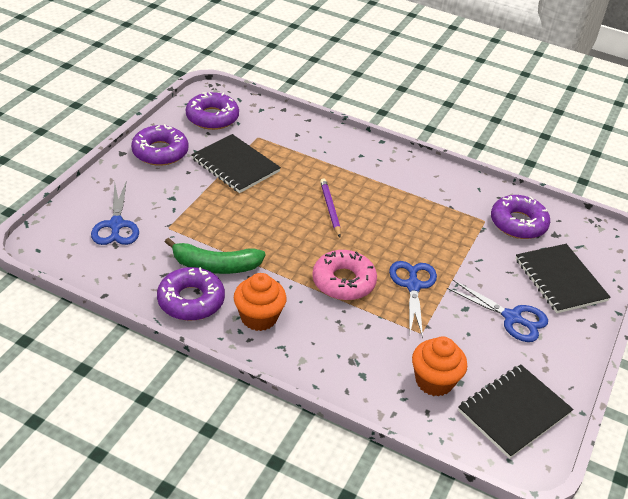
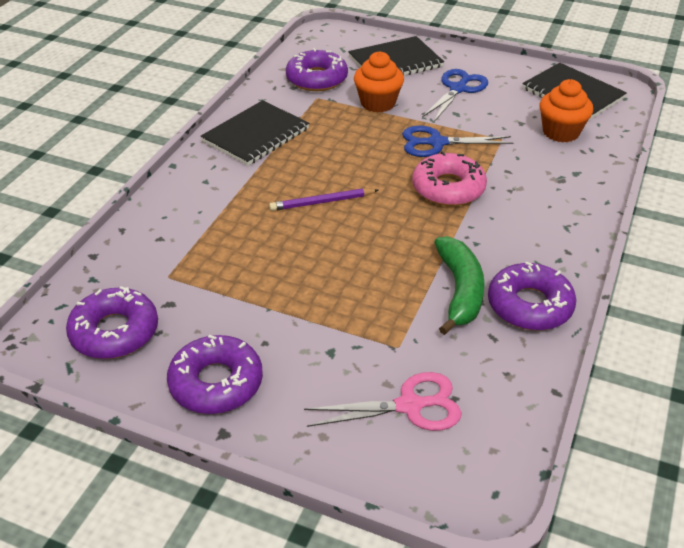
camera: 90 degrees left, 0 degrees up
blue scissors [91,180,139,245] -> pink scissors [304,372,462,431]
black notebook [191,134,281,193] -> black notebook moved to [201,100,309,166]
orange cupcake [234,273,287,331] -> orange cupcake moved to [354,51,404,112]

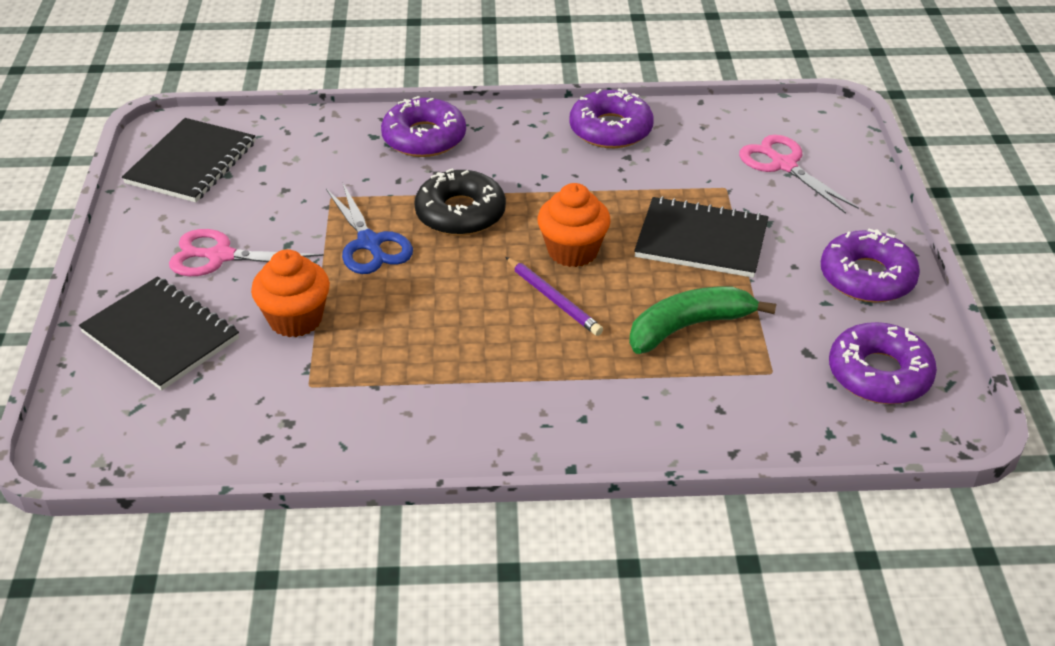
camera: 115 degrees left, 0 degrees up
black notebook [201,100,309,166] -> black notebook moved to [634,196,769,278]
purple donut [285,48,348,91] -> purple donut moved to [381,96,466,157]
pink donut [412,151,487,206] -> black donut [414,168,506,236]
blue scissors [422,69,488,122] -> pink scissors [169,229,324,276]
green banana [434,236,485,335] -> green banana moved to [629,287,776,354]
orange cupcake [540,79,593,142] -> orange cupcake moved to [537,183,611,267]

